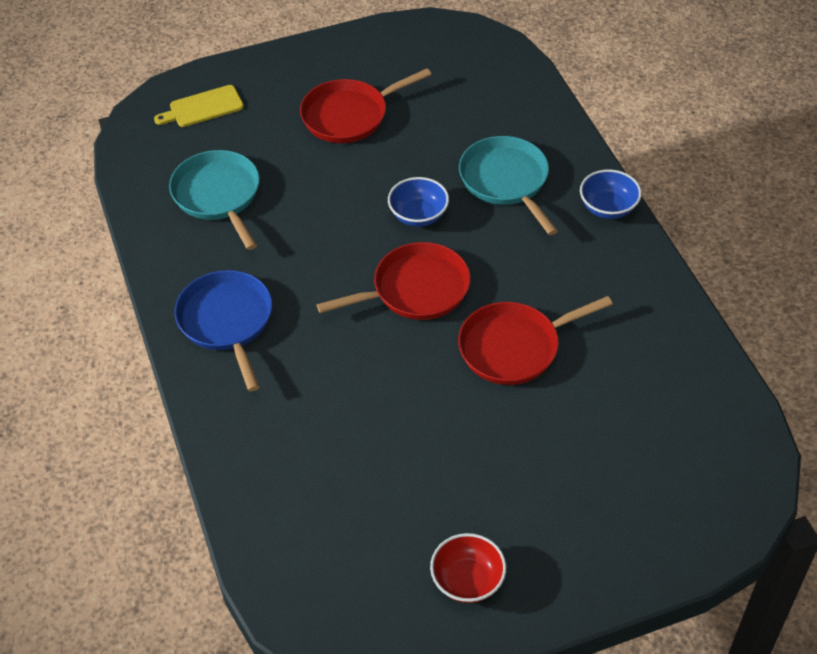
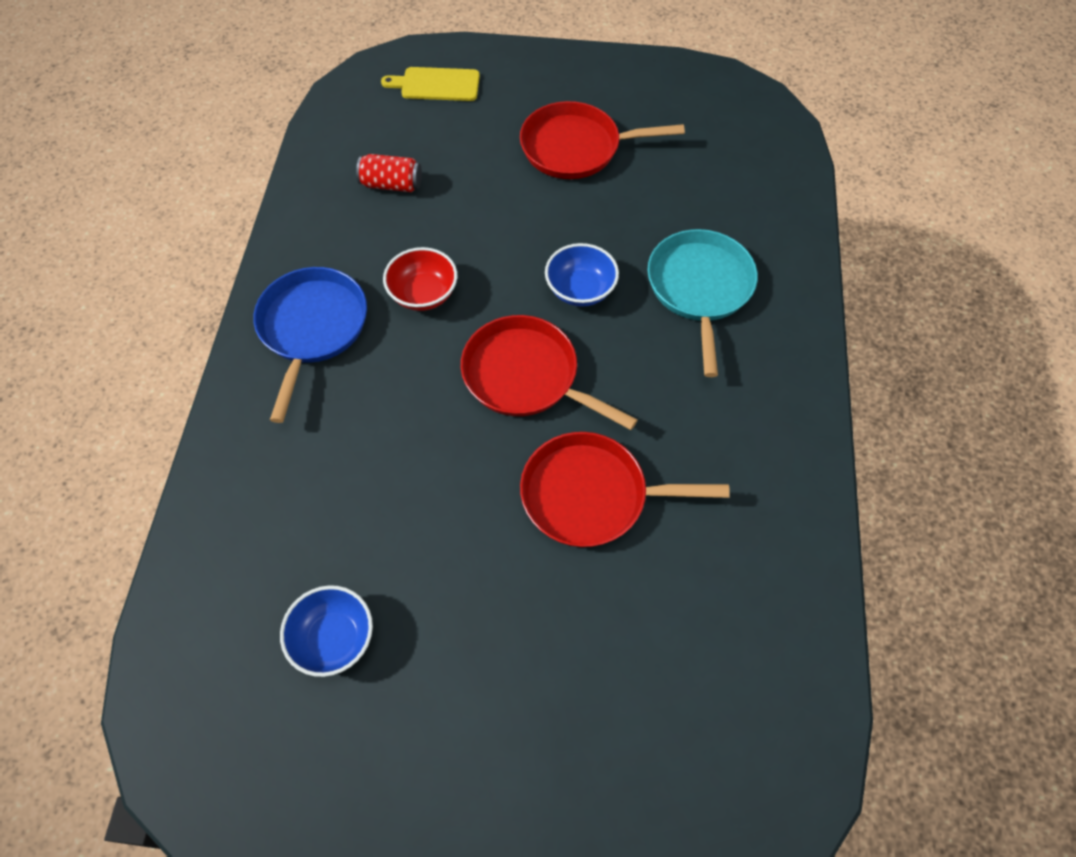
camera: 25 degrees right, 10 degrees up
turquoise pan [169,150,260,250] -> red can [356,154,422,192]
red pan [317,242,471,320] -> red pan turned 150 degrees counterclockwise [461,315,638,430]
red bowl [430,533,506,603] -> red bowl moved to [383,247,457,311]
blue bowl [580,169,642,219] -> blue bowl moved to [280,585,373,677]

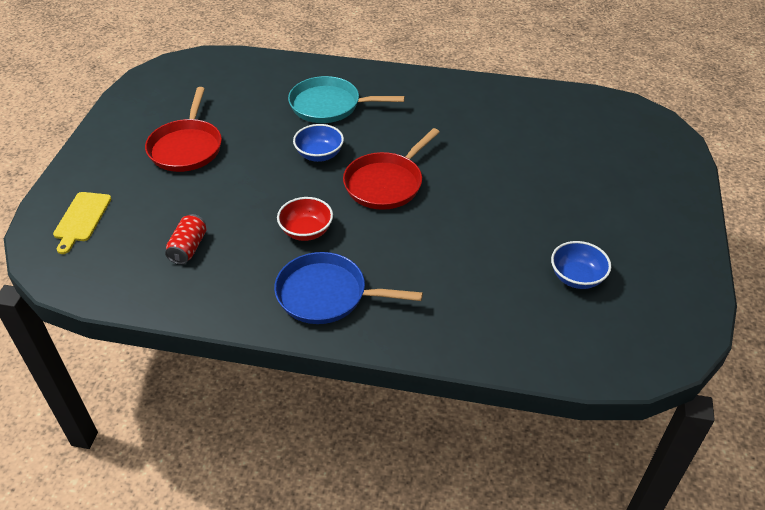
camera: 85 degrees left, 15 degrees down
red pan [520,432,730,547] -> none

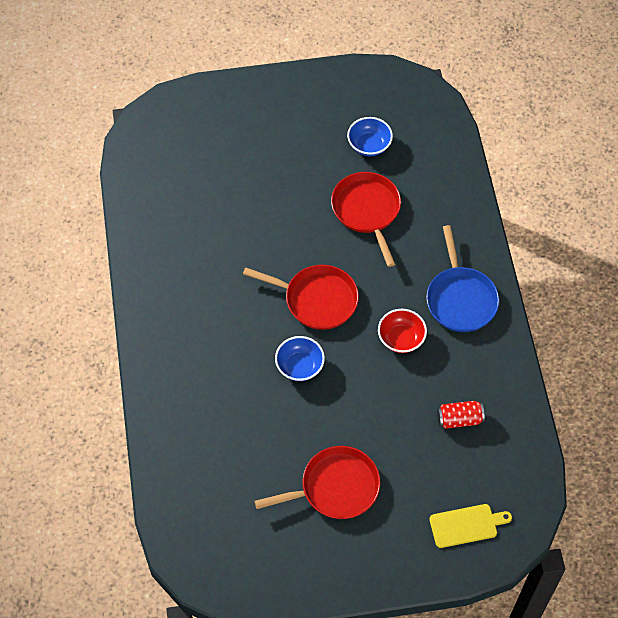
camera: 110 degrees left, 15 degrees up
turquoise pan [288,76,405,123] -> none
none -> red pan [331,172,401,267]

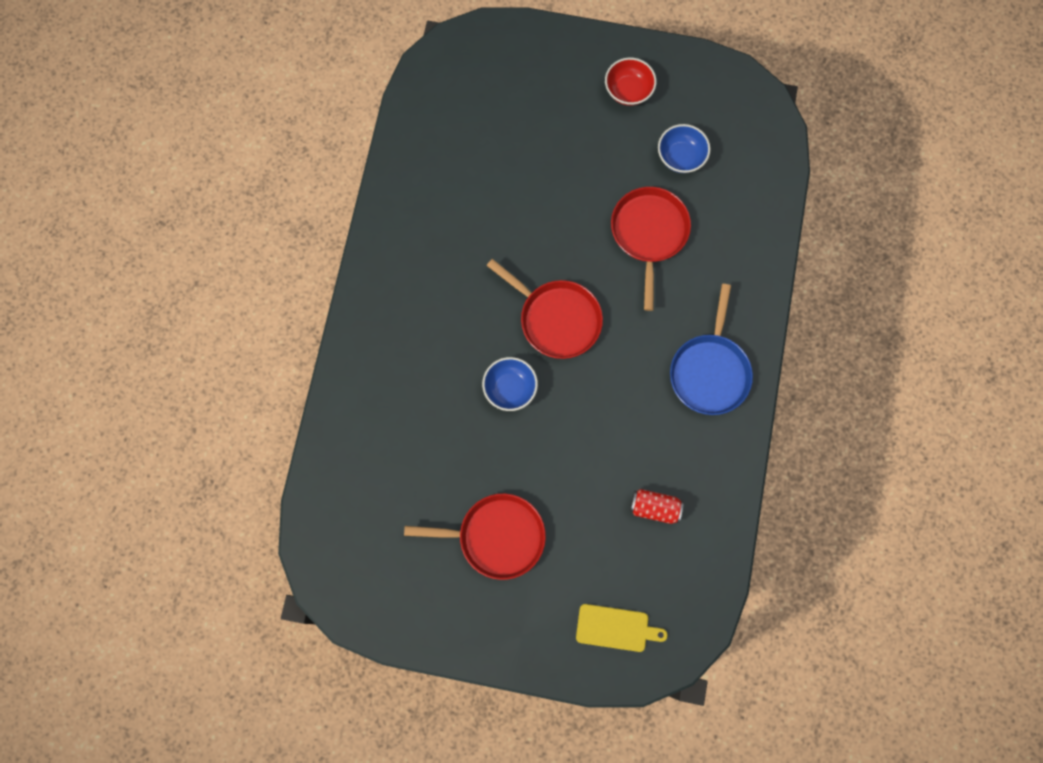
camera: 20 degrees right, 15 degrees up
red bowl [378,309,427,353] -> red bowl moved to [605,57,656,106]

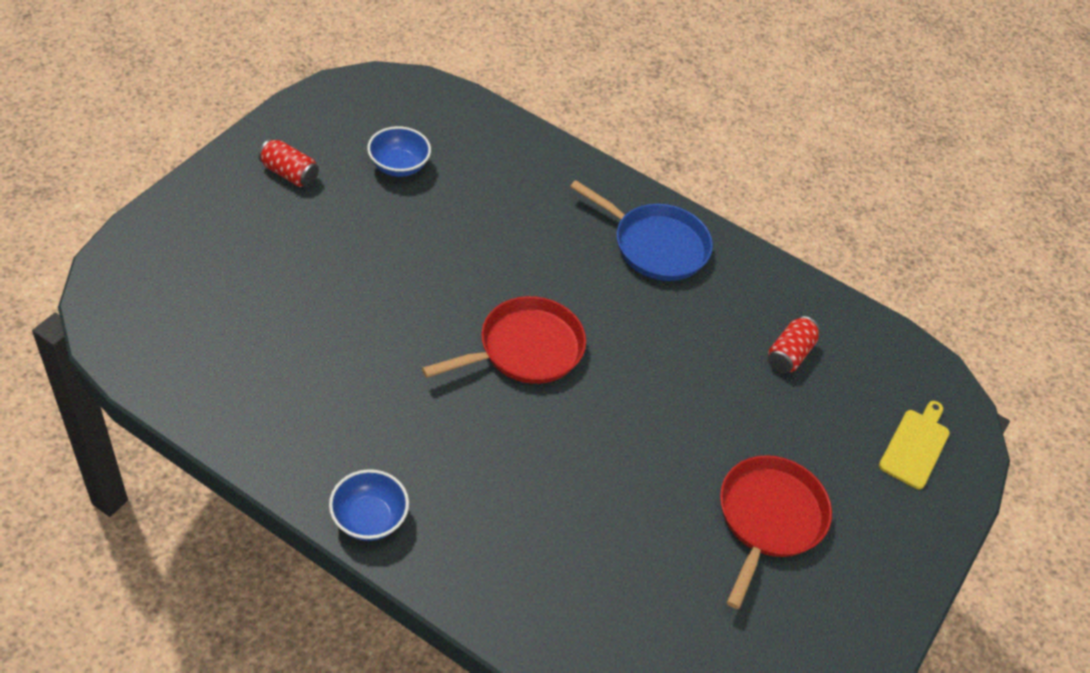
camera: 75 degrees left, 25 degrees down
blue bowl [482,357,538,411] -> blue bowl moved to [329,469,409,541]
red bowl [605,57,656,106] -> red can [258,139,319,187]
red pan [611,187,691,311] -> none

